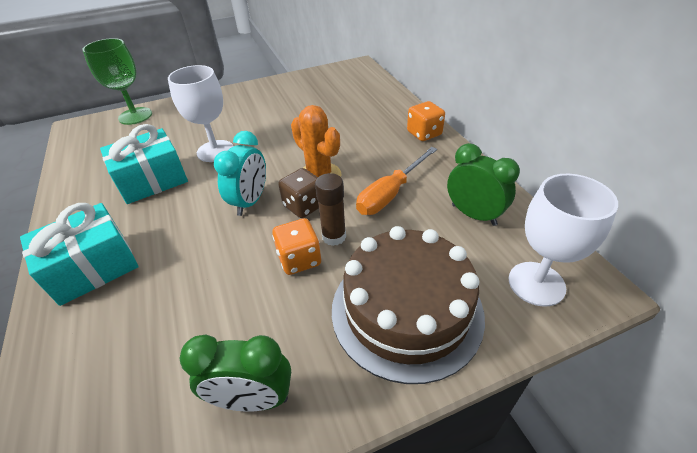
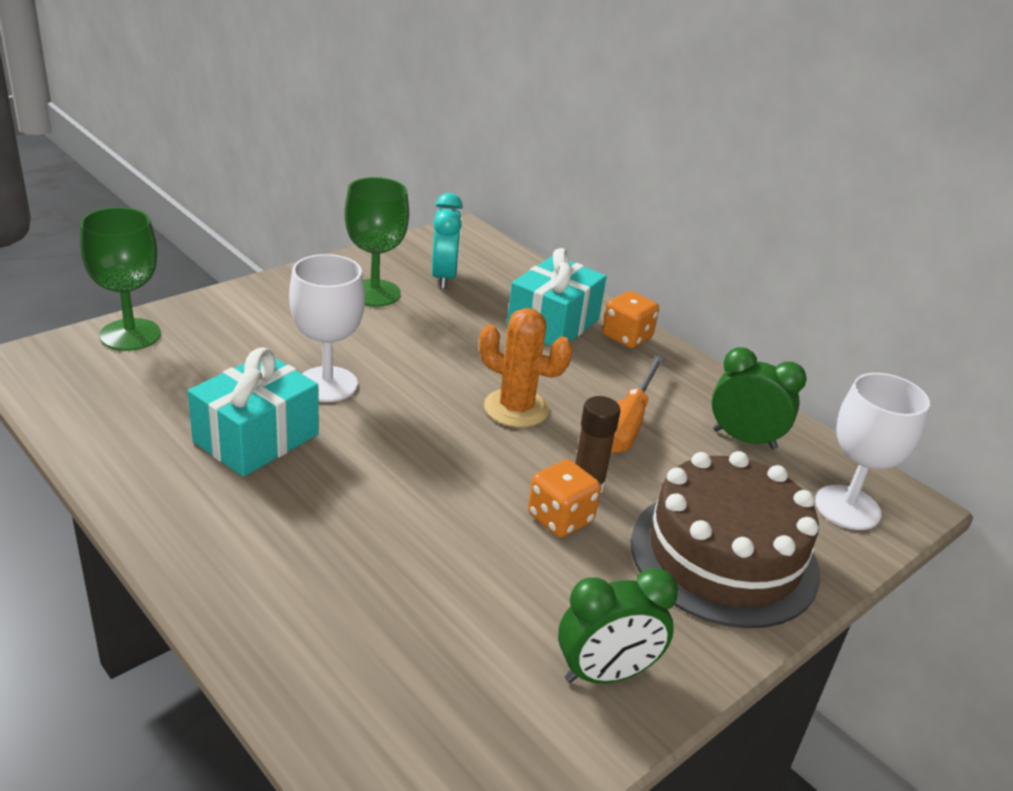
camera: 25 degrees left, 10 degrees down
turquoise gift [20,203,138,306] -> turquoise gift moved to [507,248,607,346]
turquoise clock [214,131,266,216] -> turquoise clock moved to [432,193,463,289]
brown dice [278,168,319,218] -> none
none -> green goblet [344,177,409,307]

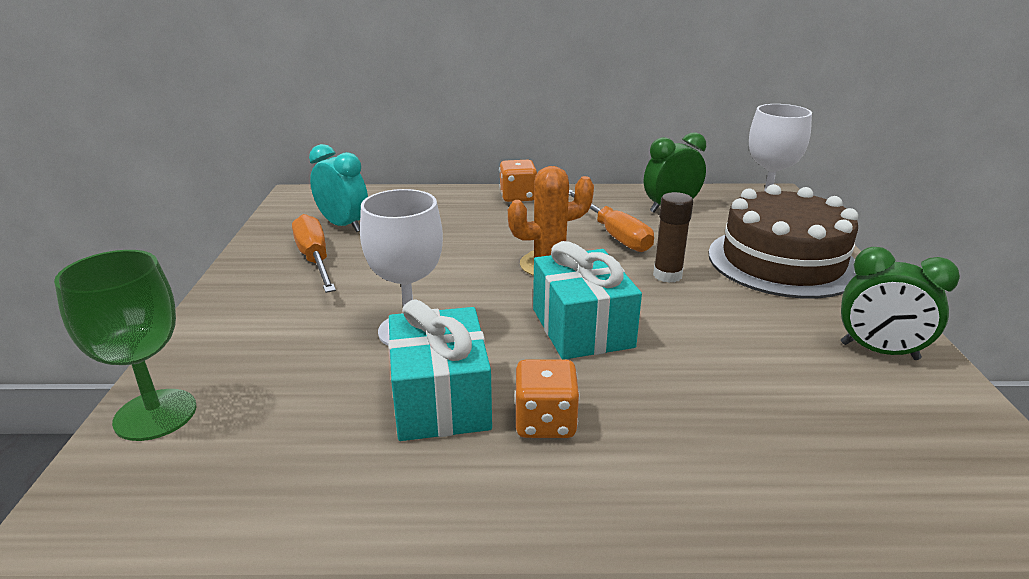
camera: 45 degrees left, 5 degrees down
green goblet [344,177,409,307] -> orange screwdriver [292,214,336,293]
turquoise gift [507,248,607,346] -> turquoise gift moved to [533,241,642,360]
orange dice [528,459,601,538] -> orange dice moved to [515,359,580,438]
green clock [558,568,678,683] -> green clock turned 90 degrees clockwise [841,247,960,360]

